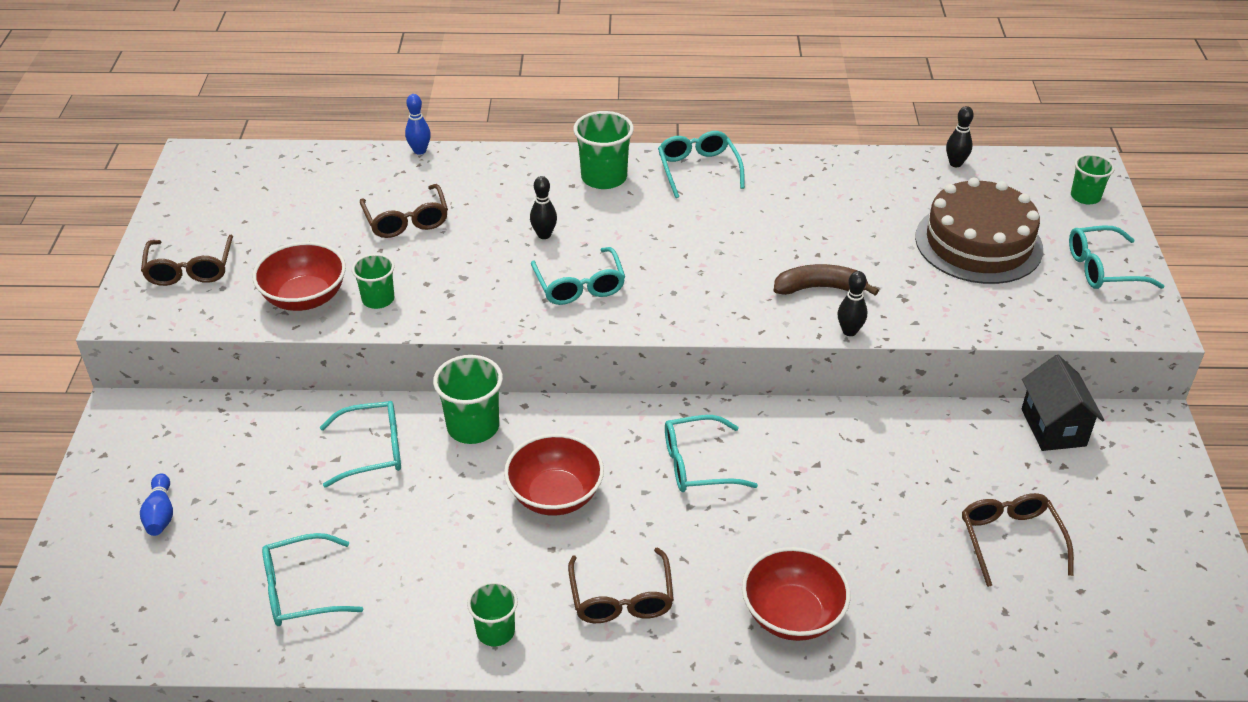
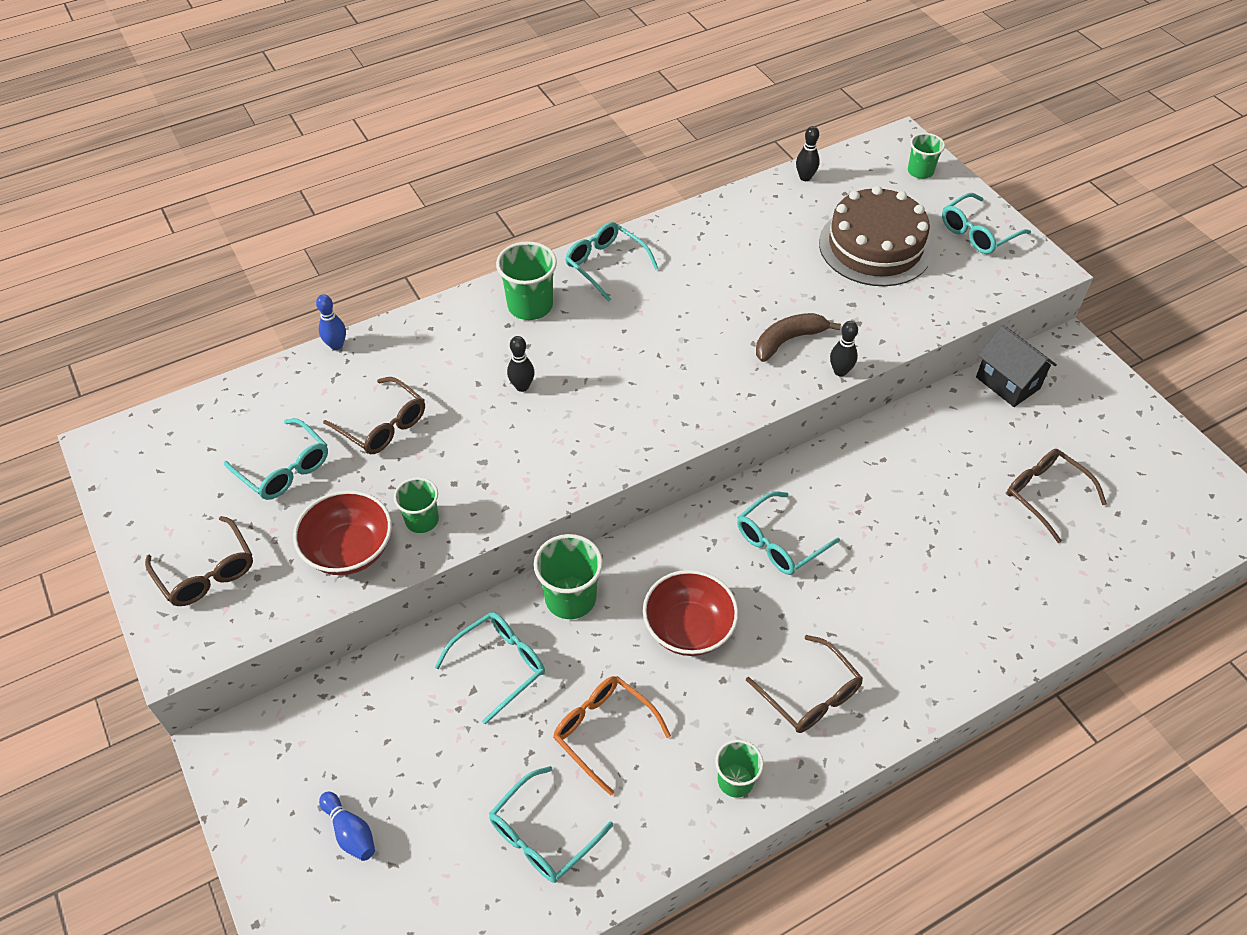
camera: 30 degrees left, 10 degrees up
turquoise glasses [531,247,625,305] -> turquoise glasses moved to [224,418,328,500]
red bowl [742,547,851,641] -> none
none -> orange glasses [553,676,671,796]

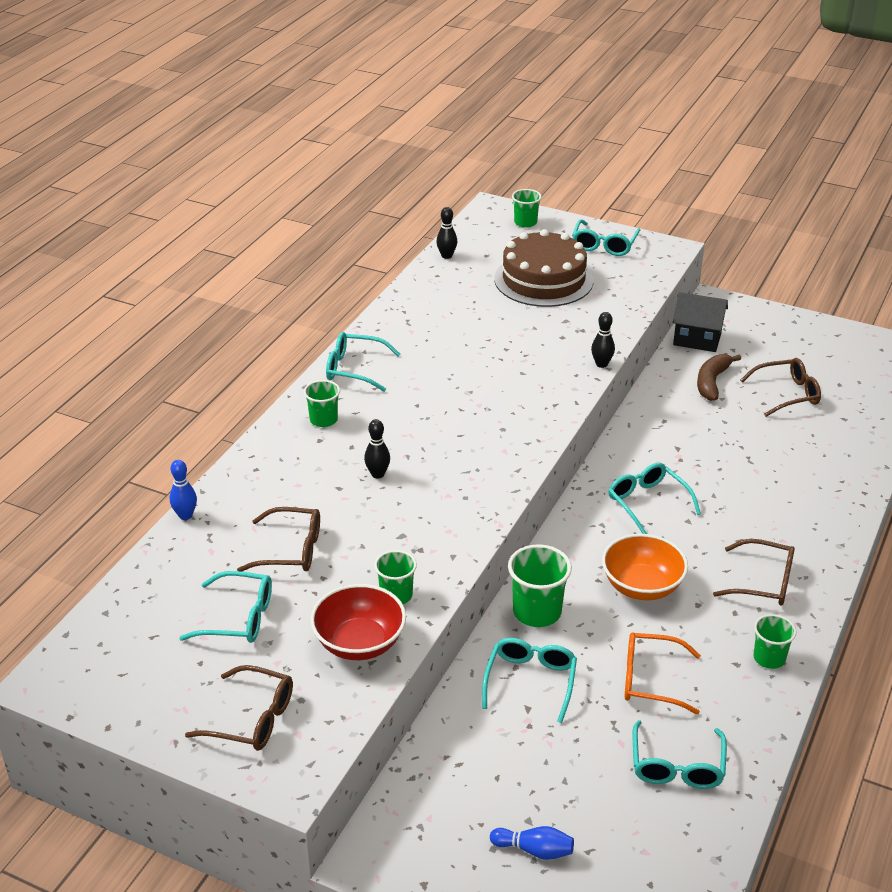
camera: 35 degrees left, 15 degrees down
green cup [496,241,557,320] -> green cup [304,380,340,427], size x0.64
red bowl [643,570,738,656] -> orange bowl [602,534,688,600]
turquoise glasses [737,492,840,575] -> turquoise glasses turned 135 degrees clockwise [608,463,701,534]
brown banana [756,313,841,362] -> brown banana moved to [697,354,741,401]
brown glasses [1007,449,1107,543] -> brown glasses turned 150 degrees clockwise [740,358,821,417]

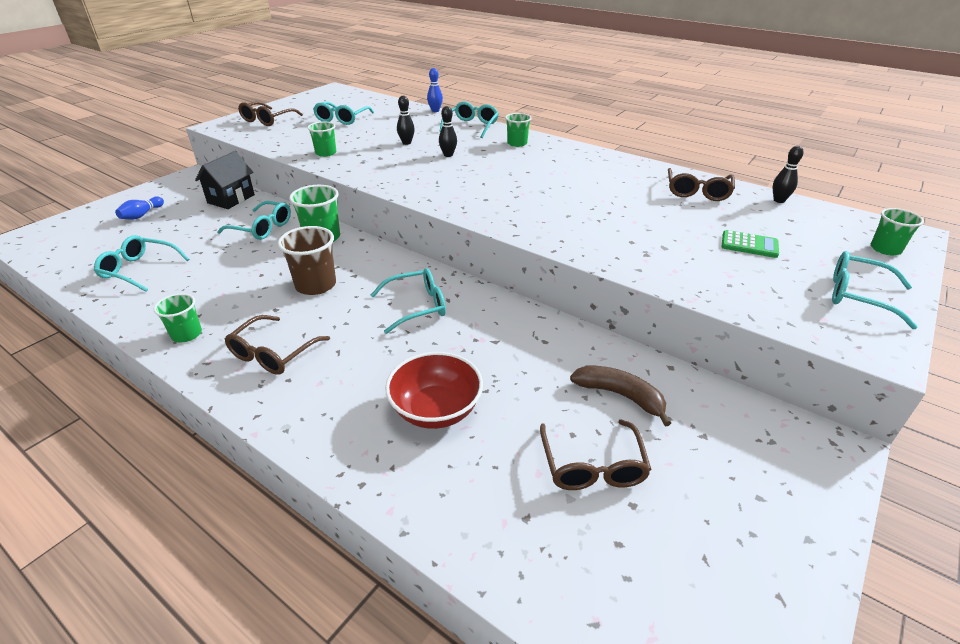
camera: 100 degrees right, 0 degrees up
brown glasses [237,507,320,572] -> brown glasses moved to [668,168,735,201]
red bowl [310,584,406,660] -> red bowl moved to [385,352,483,429]
turquoise glasses [326,332,400,392] -> turquoise glasses moved to [439,102,499,138]
brown cake [494,229,593,307] -> green calculator [722,230,779,258]
black bowling pin [591,312,615,368] -> black bowling pin moved to [397,96,415,145]
orange bowl [602,534,688,600] -> brown cup [278,226,336,295]
orange glasses [625,632,701,714] -> none
black house [673,292,728,352] -> black house moved to [195,151,255,209]

